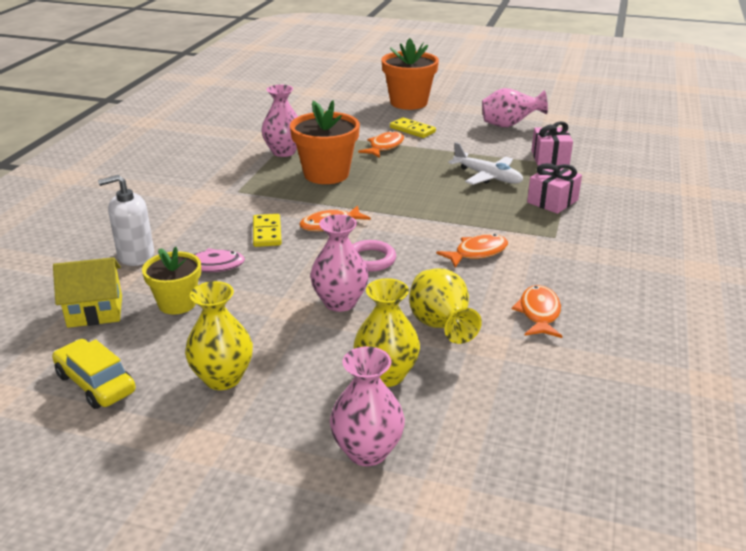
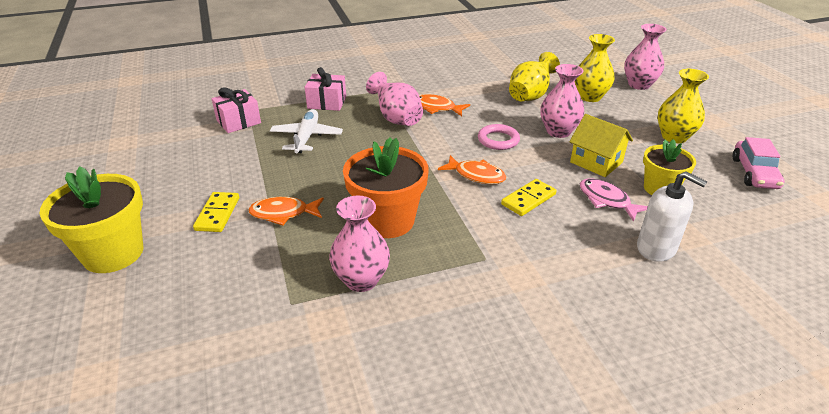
camera: 125 degrees left, 5 degrees up
yellow car [52,339,136,409] -> pink car [733,137,784,189]
yellow house [53,257,122,328] -> yellow house moved to [569,114,633,177]
orange flower pot [381,38,439,110] -> yellow flower pot [39,166,144,273]
pink vase [482,88,548,127] -> pink vase moved to [366,72,423,126]
orange fish [512,285,562,338] -> none

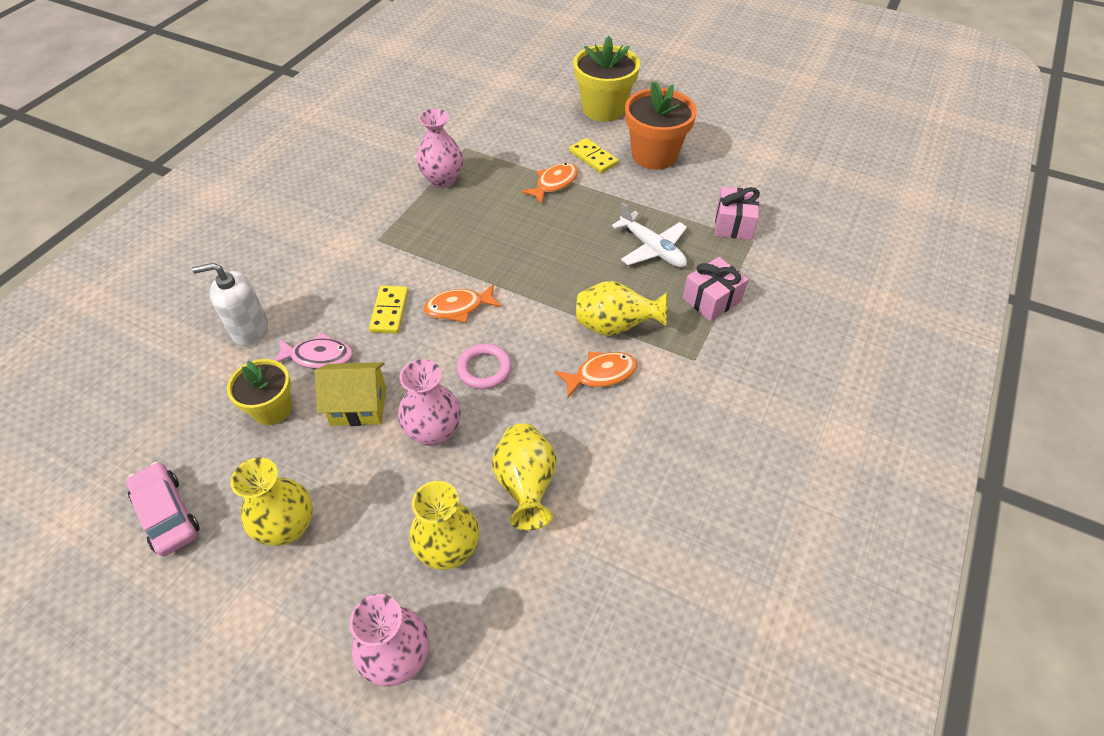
camera: 135 degrees right, 15 degrees up
orange flower pot [343,138,429,238] -> orange flower pot moved to [625,81,697,170]
pink vase [366,72,423,126] -> yellow vase [576,281,667,336]

